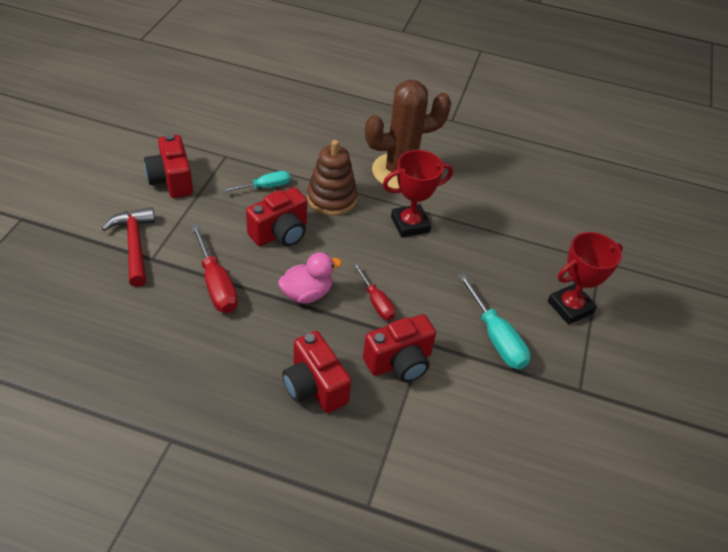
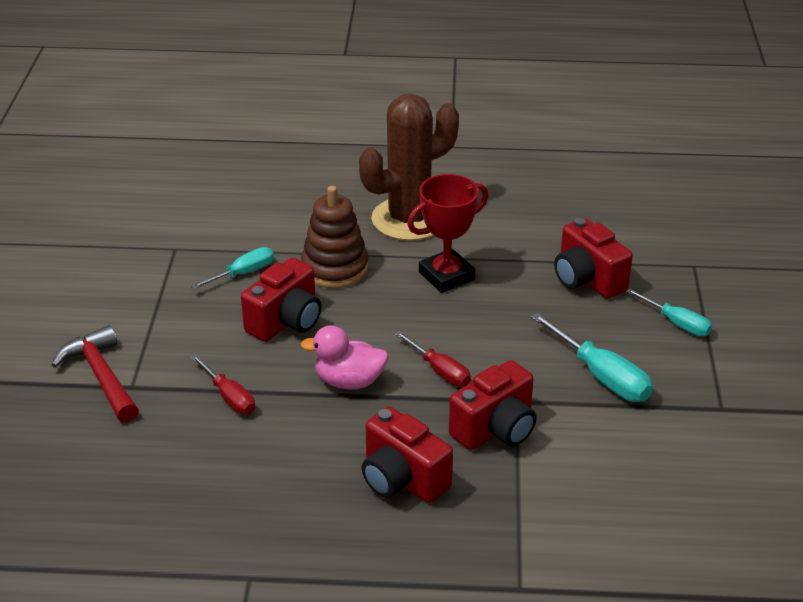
camera: 10 degrees left, 10 degrees down
red camera [144,134,193,198] -> red camera moved to [554,218,633,299]
red screwdriver [191,224,238,313] -> red screwdriver [191,354,255,414], size x0.65
pink duck [278,252,342,304] -> pink duck turned 135 degrees counterclockwise [301,325,389,389]
red trophy [548,232,623,325] -> turquoise screwdriver [626,289,712,336]

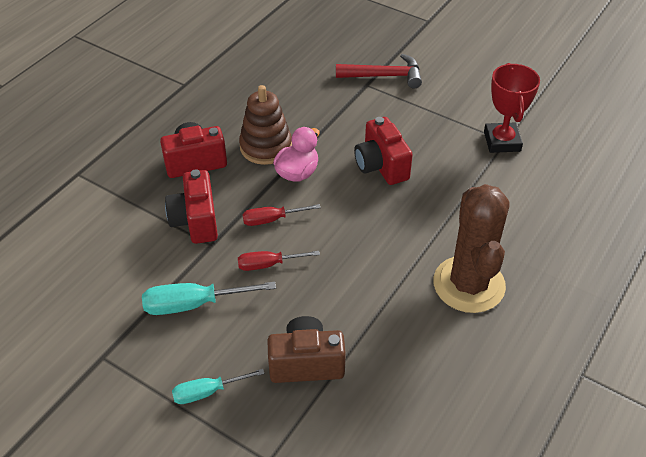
camera: 120 degrees right, 10 degrees up
turquoise screwdriver [191,247,274,289] -> none
red screwdriver [191,354,255,414] -> red screwdriver moved to [238,251,320,271]
brown stacking toy [301,186,369,288] -> brown stacking toy moved to [239,85,292,165]
red trophy [407,174,488,293] -> red trophy moved to [484,63,540,153]
red camera [554,218,633,299] -> brown camera [267,316,346,383]

